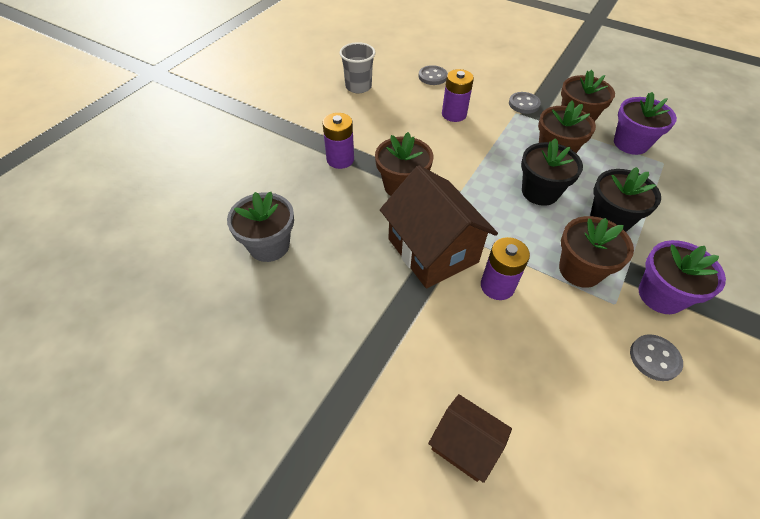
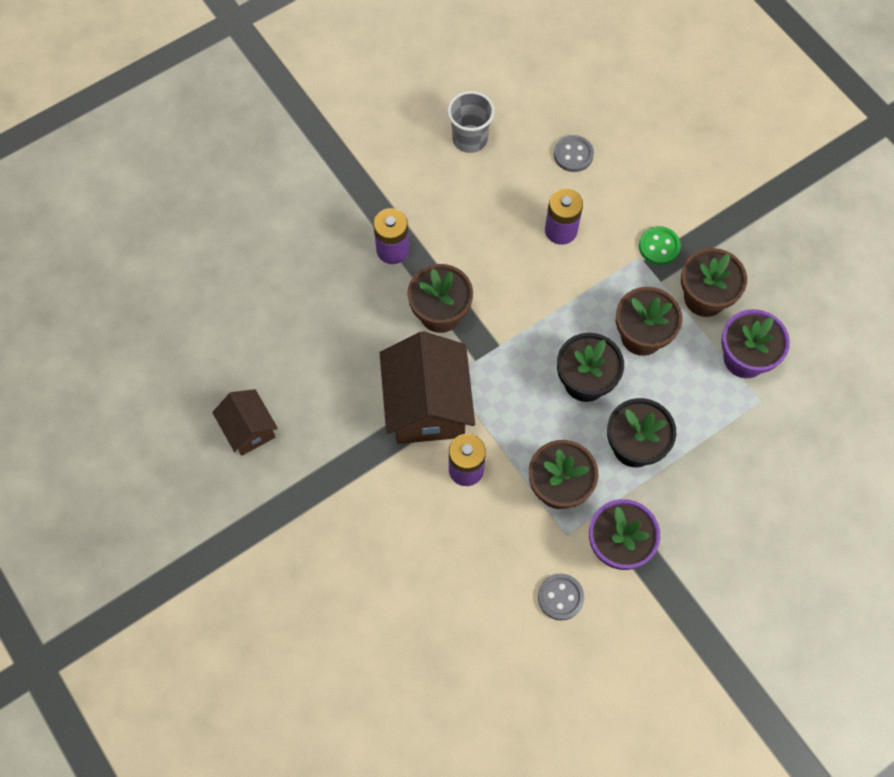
camera: 25 degrees right, 15 degrees up
grey flower pot [227,192,294,262] -> none
brown house [428,394,512,483] -> brown house moved to [212,389,278,456]
grey button [509,92,541,114] -> green button [639,226,681,265]

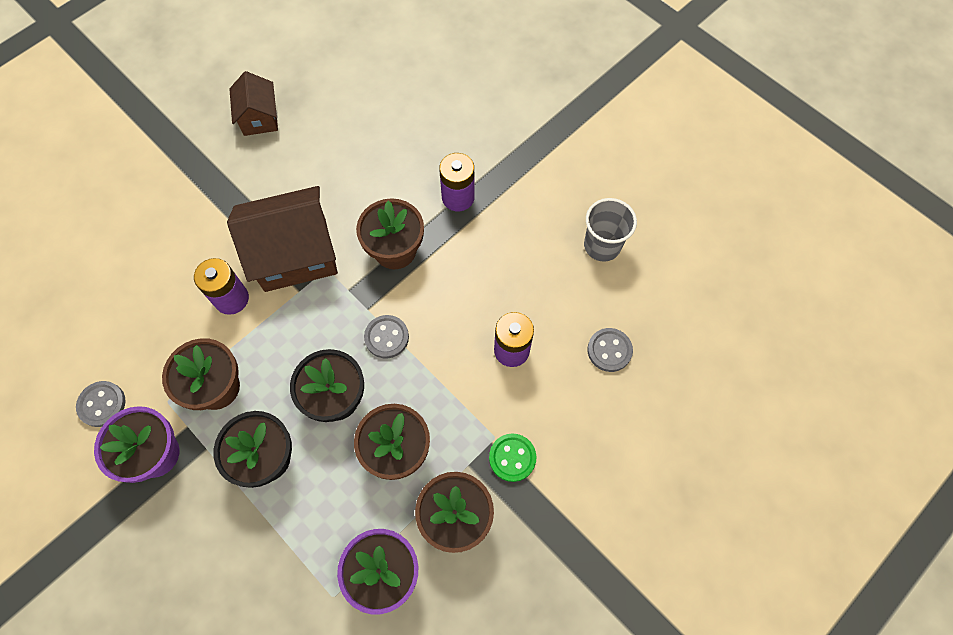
camera: 80 degrees right, 0 degrees up
brown house [212,389,278,456] -> brown house turned 60 degrees counterclockwise [230,71,278,136]
none -> grey button [364,315,409,359]

